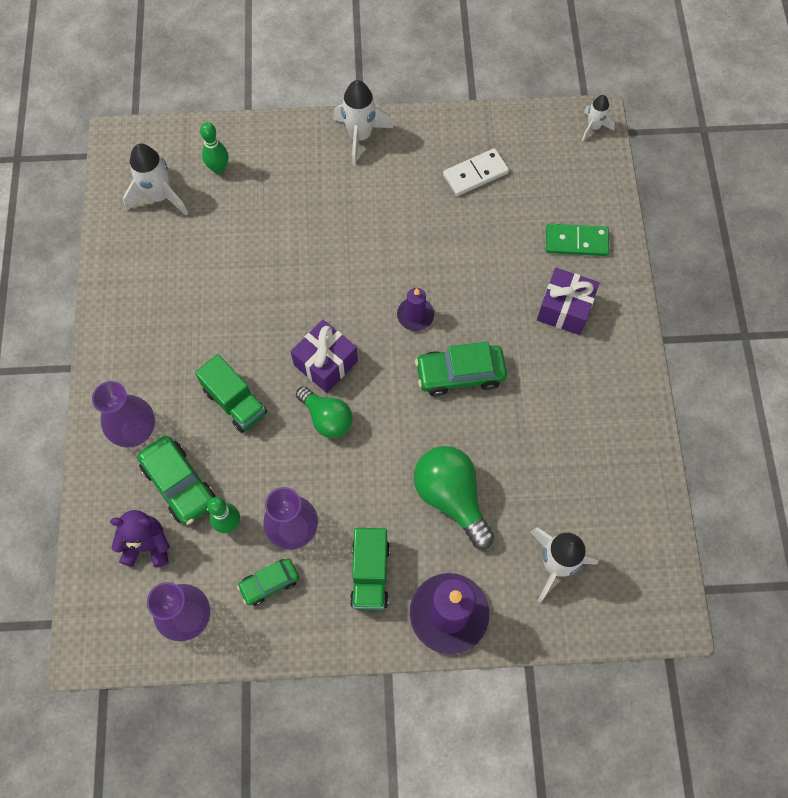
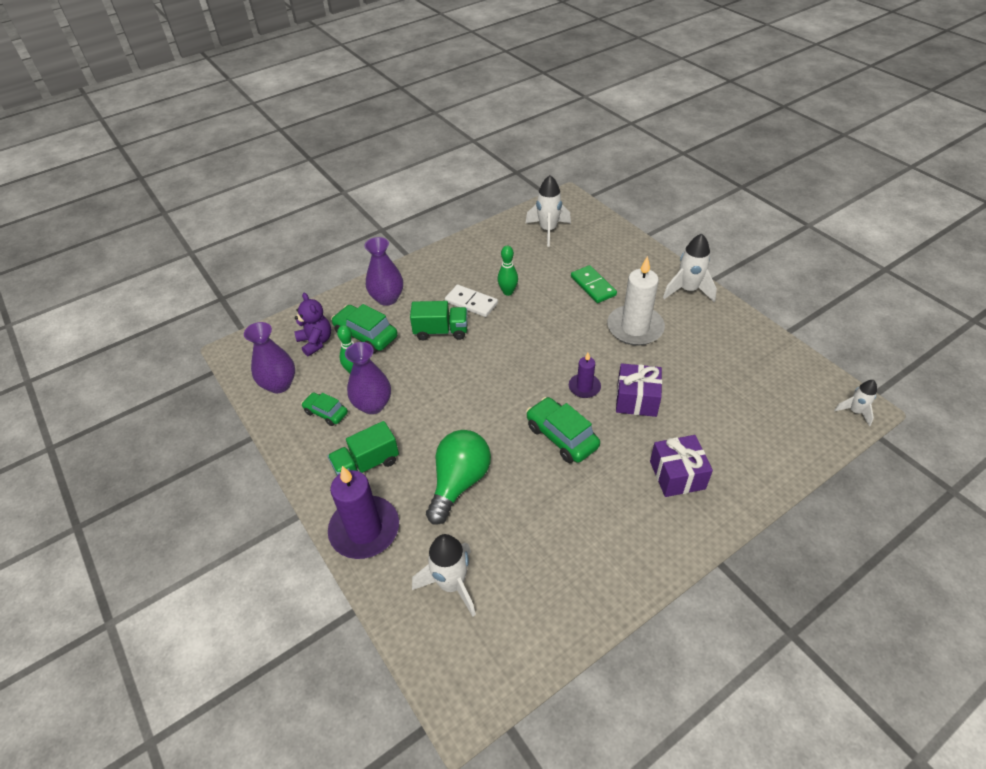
camera: 60 degrees right, 20 degrees down
green car [137,436,215,525] -> green car turned 105 degrees clockwise [331,304,398,353]
green truck [195,354,267,433] -> green truck turned 105 degrees counterclockwise [410,301,468,340]
green bowling pin [200,122,228,174] -> green bowling pin moved to [498,246,518,296]
purple gift [291,320,358,393] -> purple gift moved to [616,363,662,417]
green light bulb [296,386,353,438] -> none
white domino [443,148,509,196] -> white domino moved to [445,285,498,317]
green domino [546,224,609,256] -> green domino moved to [571,265,617,303]
none -> white candle [607,256,665,346]

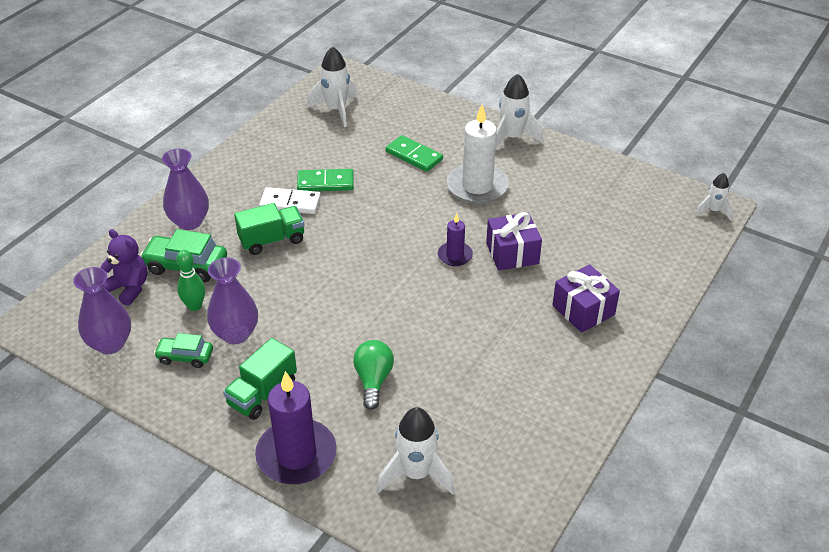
camera: 25 degrees left, 5 degrees down
green light bulb [426,430,491,525] -> green light bulb [353,340,394,410], size x0.67
green bowling pin [498,246,518,296] -> green domino [297,169,354,191]
green car [526,397,600,463] -> none

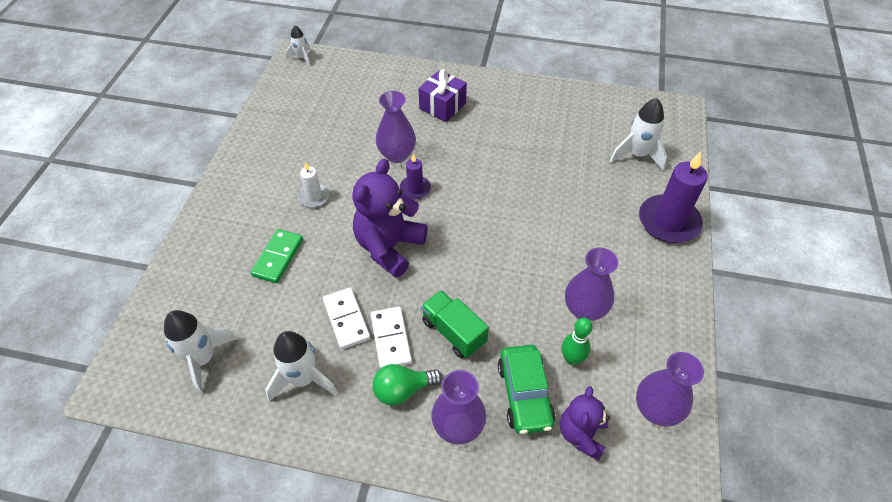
camera: 110 degrees left, 10 degrees up
green car [154,333,213,368] -> none
green truck [223,338,297,420] -> none
green domino [297,169,354,191] -> white domino [323,288,370,349]
green light bulb [353,340,394,410] -> green light bulb moved to [372,364,442,406]
white candle [447,105,509,204] -> white candle [298,162,330,208], size x0.53
purple gift [486,212,542,271] -> purple vase [376,91,416,163]
white rocket [495,74,543,149] -> white rocket moved to [265,331,338,402]
none -> purple teddy bear [352,159,428,278]

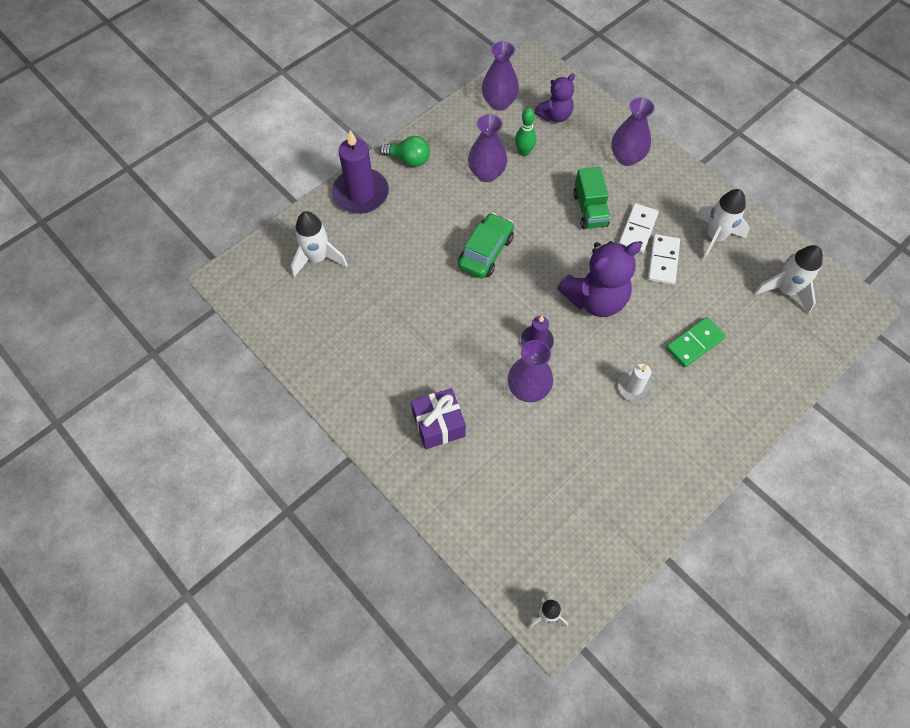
camera: 145 degrees left, 10 degrees up
green light bulb [372,364,442,406] -> green light bulb moved to [380,136,430,167]
green car [498,345,555,434] -> green car moved to [458,213,514,278]

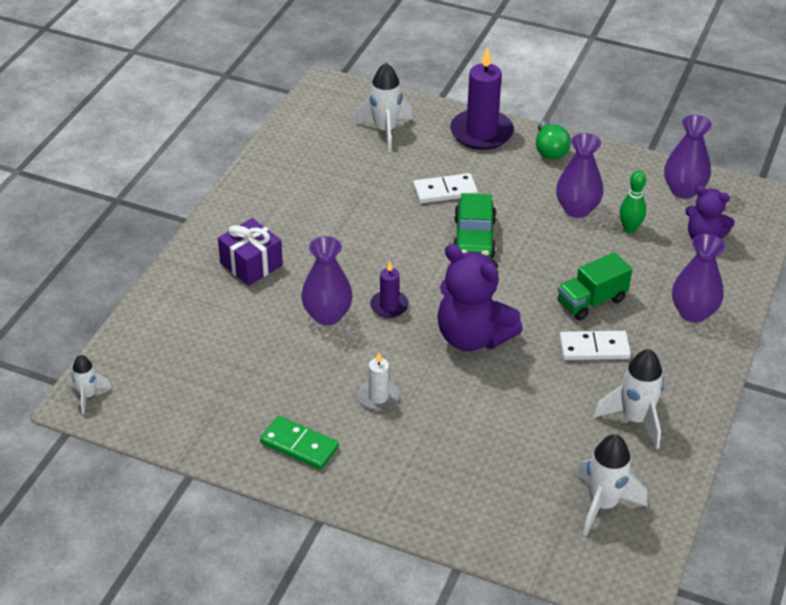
camera: 65 degrees right, 20 degrees down
green car [458,213,514,278] -> green car turned 90 degrees clockwise [453,193,496,258]
white domino [648,234,680,285] -> white domino moved to [413,173,478,203]
green domino [666,317,726,368] -> green domino moved to [260,416,339,470]

